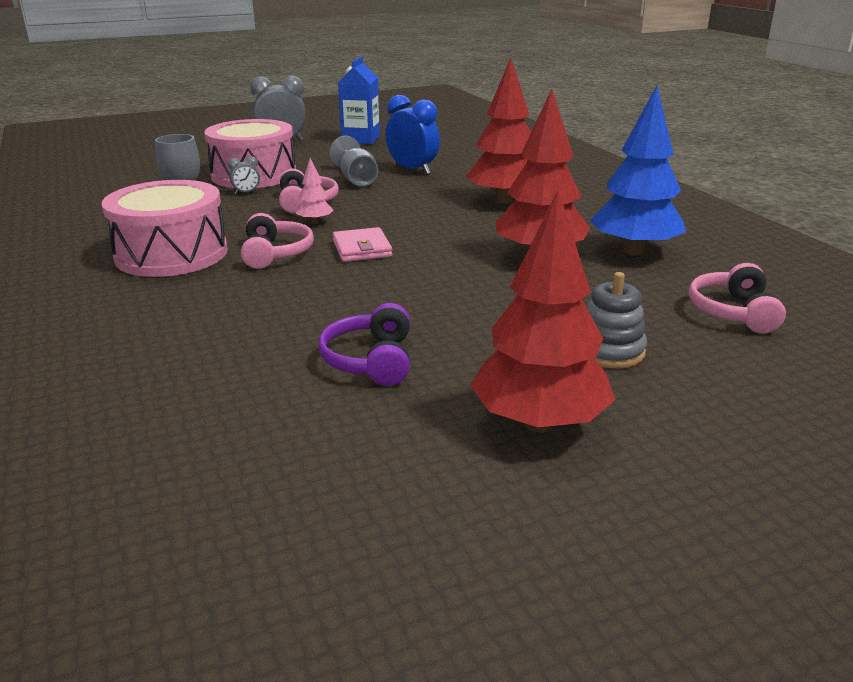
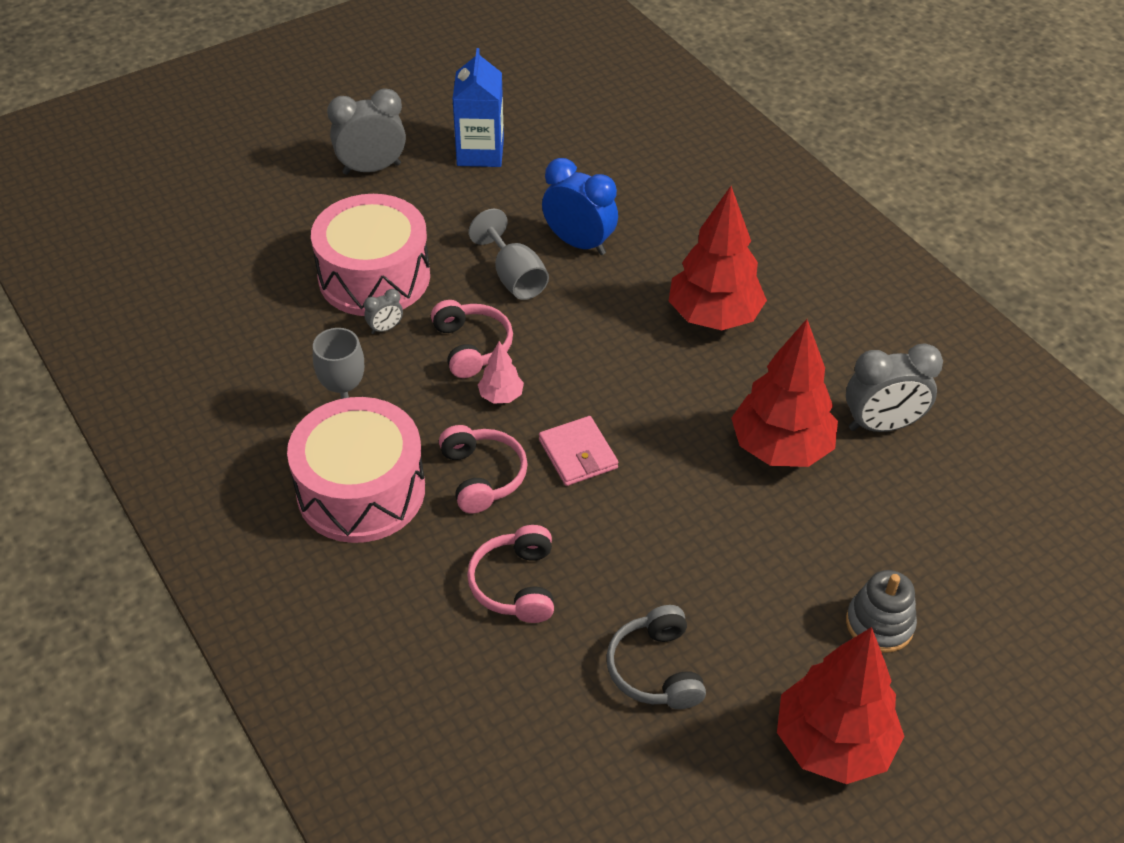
camera: 10 degrees left, 20 degrees up
purple headphones [318,303,410,386] -> grey headphones [606,605,706,709]
blue tree [590,86,686,255] -> grey clock [846,343,943,432]
pink headphones [689,263,786,333] -> pink headphones moved to [467,525,554,623]

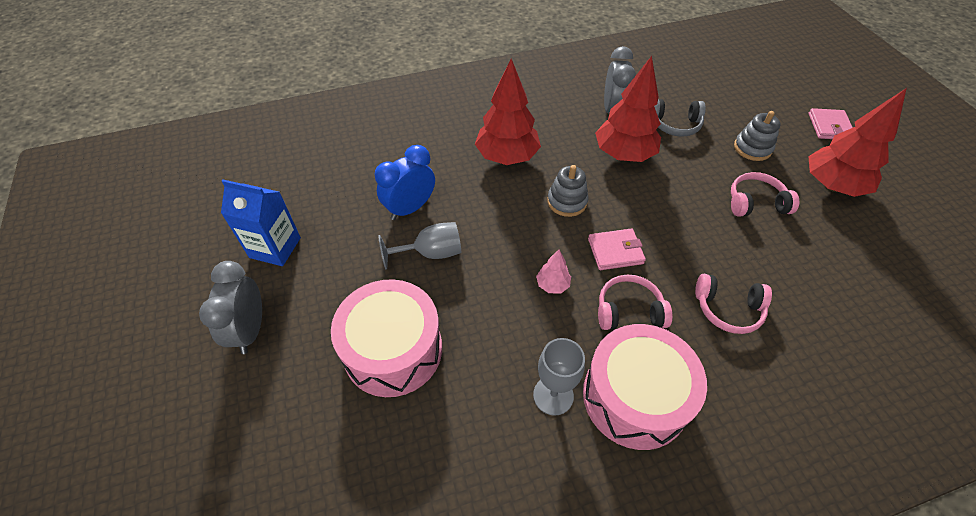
camera: 75 degrees left, 5 degrees up
grey clock [364,289,403,334] -> none
pink headphones [431,300,513,378] -> pink headphones moved to [731,172,799,217]
grey headphones [606,605,706,709] -> grey headphones moved to [654,99,706,137]
none -> grey stacking toy [547,165,589,217]
none -> pink wallet [808,108,853,139]

